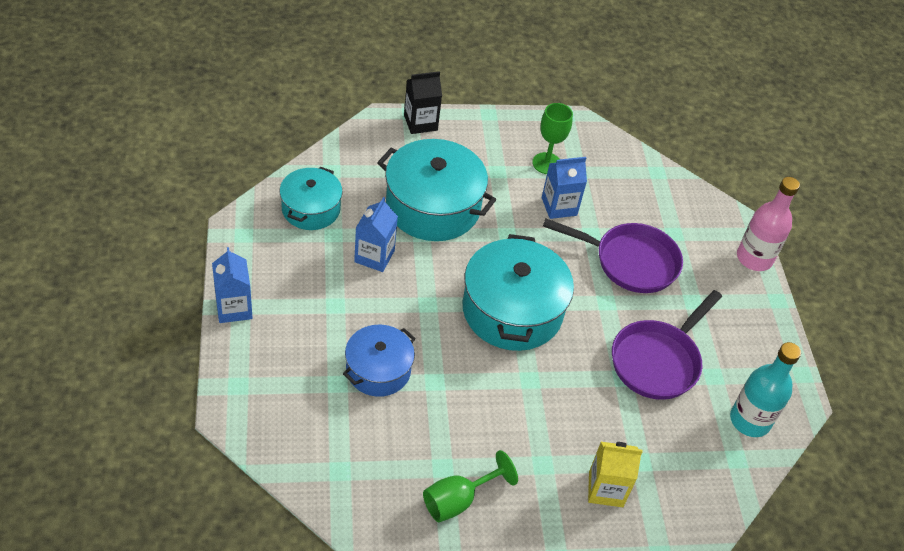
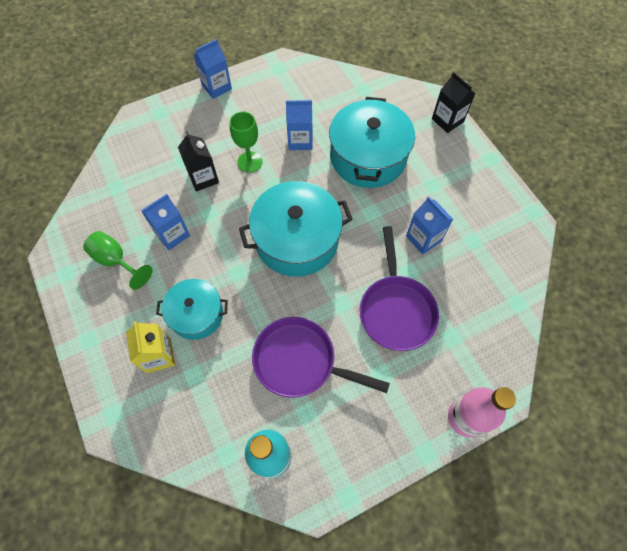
camera: 75 degrees right, 15 degrees up
turquoise pot [280,166,343,230] -> turquoise pot moved to [156,279,228,340]
blue pot [343,325,416,397] -> black carton [178,131,219,192]
green goblet [532,103,573,174] -> green goblet moved to [230,112,263,173]
none -> blue carton [141,194,190,250]

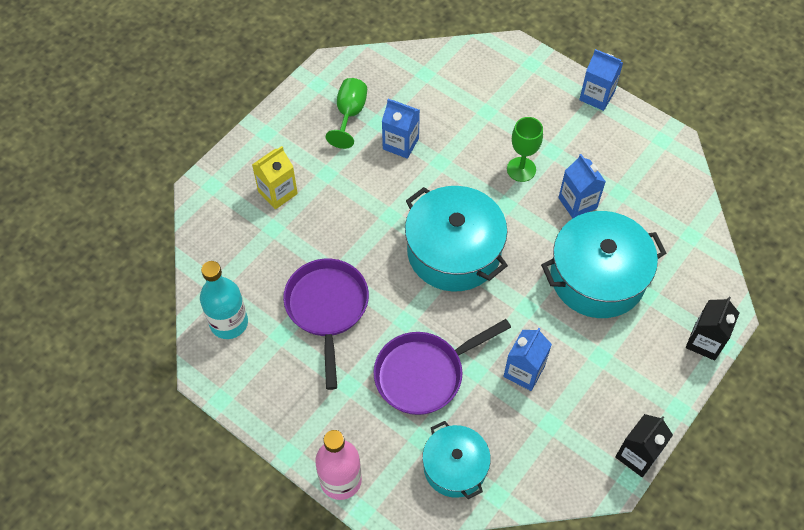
camera: 65 degrees right, 5 degrees down
turquoise pot [156,279,228,340] -> turquoise pot moved to [422,421,491,499]
black carton [178,131,219,192] -> black carton moved to [615,414,673,477]

